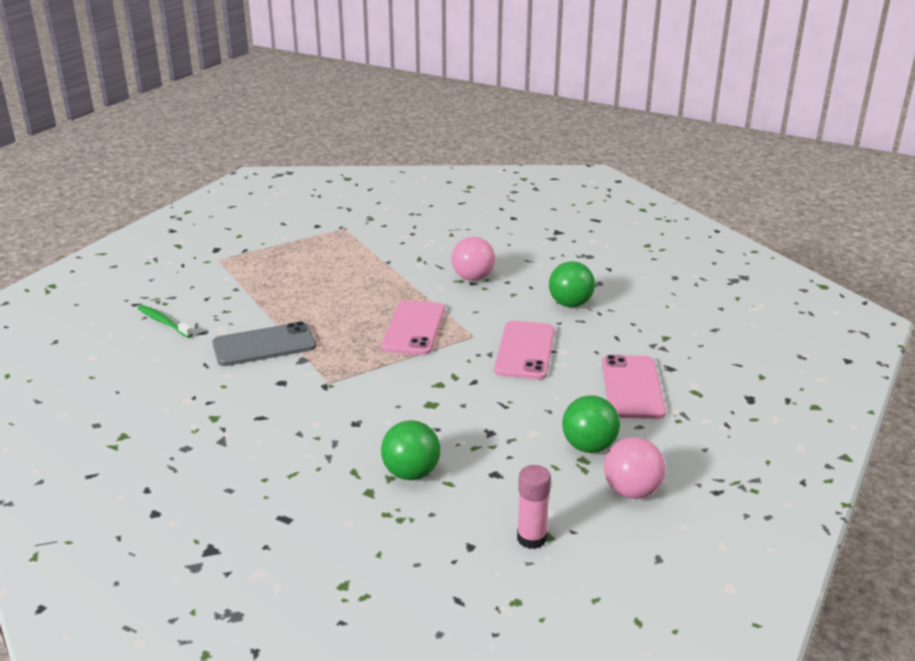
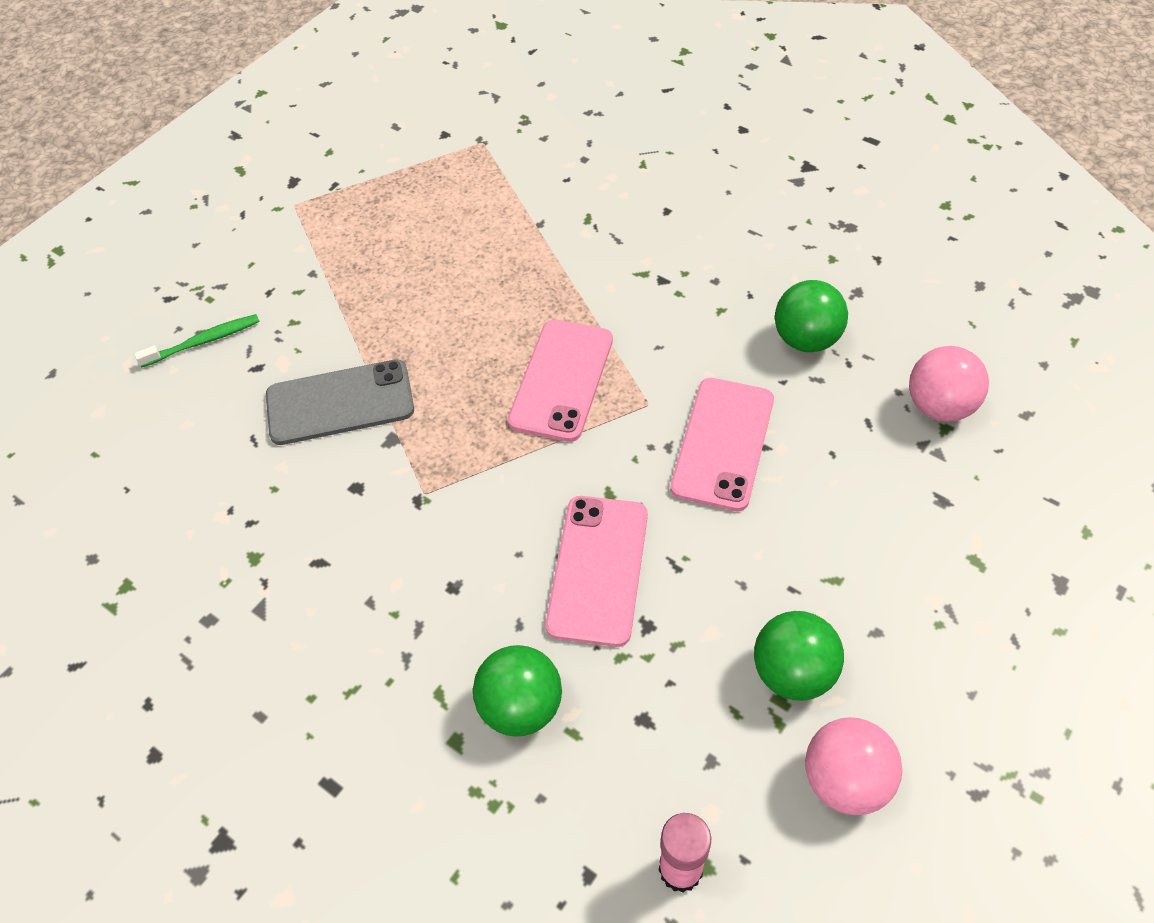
camera: 10 degrees right, 25 degrees up
green toothbrush [138,305,193,338] -> green toothbrush turned 105 degrees clockwise [134,314,260,367]
pink ball [451,237,495,281] -> pink ball moved to [909,346,989,422]
pink phone [602,355,666,419] -> pink phone moved to [545,496,648,647]

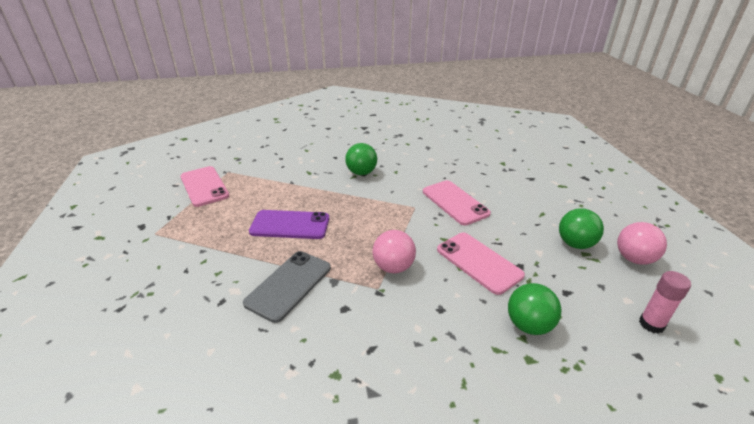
camera: 50 degrees left, 20 degrees down
green toothbrush [134,314,260,367] -> none
pink phone [508,320,613,442] -> pink phone moved to [180,166,229,207]
green ball [775,280,848,352] -> green ball moved to [345,143,377,175]
pink ball [909,346,989,422] -> pink ball moved to [373,230,416,273]
none -> purple phone [249,210,329,239]

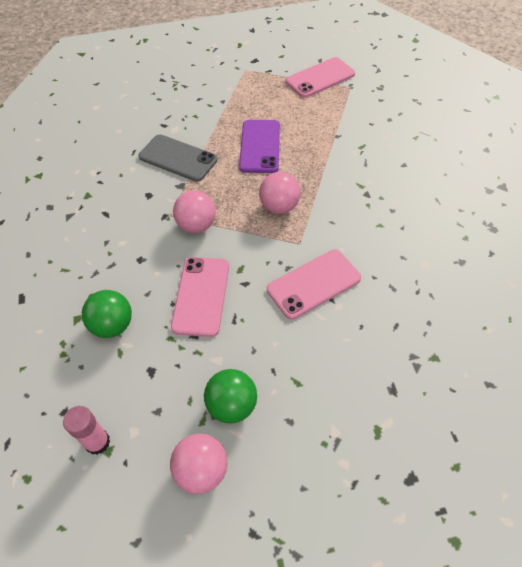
camera: 90 degrees right, 20 degrees up
green ball [345,143,377,175] -> none
pink phone [437,233,525,295] -> pink phone turned 45 degrees counterclockwise [171,257,229,337]
none -> pink ball [259,172,301,214]

